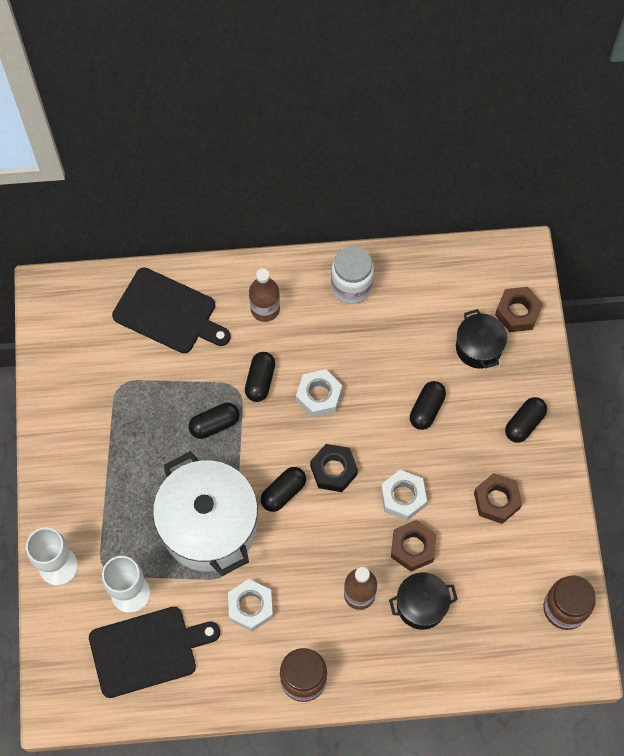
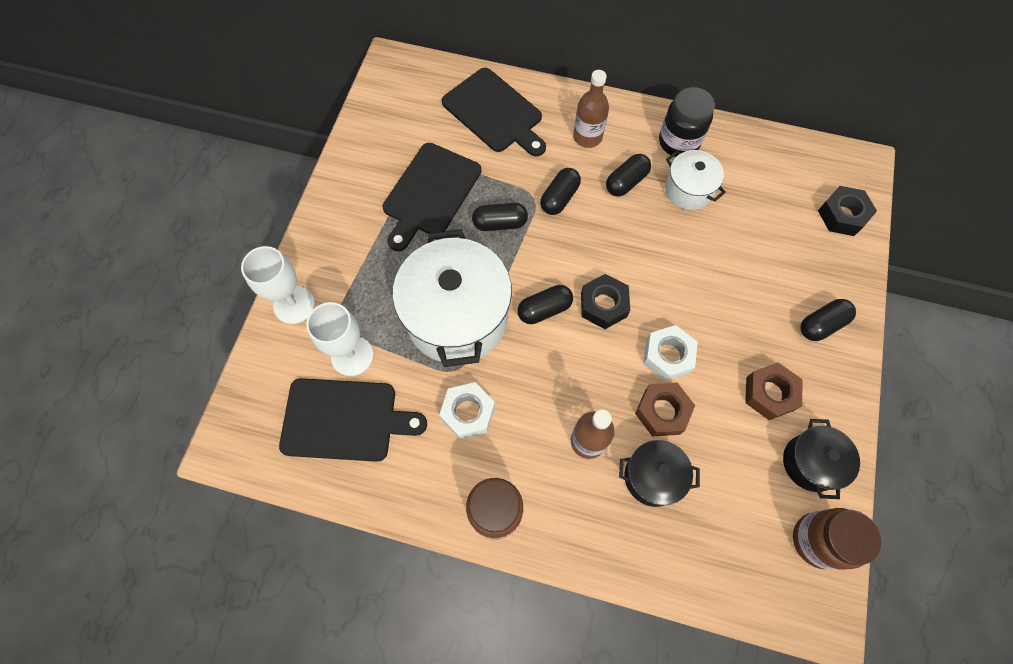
camera: 20 degrees right, 0 degrees up
white nut [296,369,342,418] -> none
white jar [331,246,374,304] -> black jar [659,87,715,157]
black capsule [410,381,446,430] -> black capsule moved to [606,154,651,197]
black pot [456,309,507,369] -> black pot moved to [783,419,860,499]
brown nut [495,287,543,332] -> black nut [818,186,877,236]
none -> black cutting board [383,143,481,251]
none -> white pot [665,150,726,210]

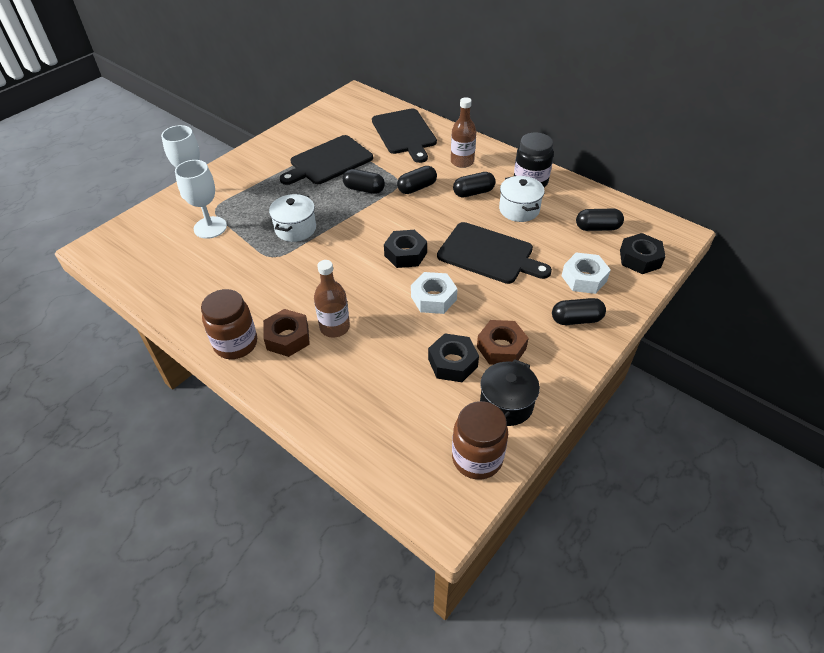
camera: 25 degrees right, 20 degrees down
black cutting board [279,378,427,462] -> black cutting board moved to [437,222,552,284]
white pot [393,229,512,367] -> white pot [269,194,316,242], size x0.51
white nut [439,382,495,439] -> white nut moved to [562,253,611,294]
black capsule [517,285,573,324] -> black capsule moved to [576,209,624,231]
black pot [619,440,700,507] -> none
brown nut [635,383,695,437] -> brown nut moved to [263,309,310,357]
none -> black nut [428,333,479,382]

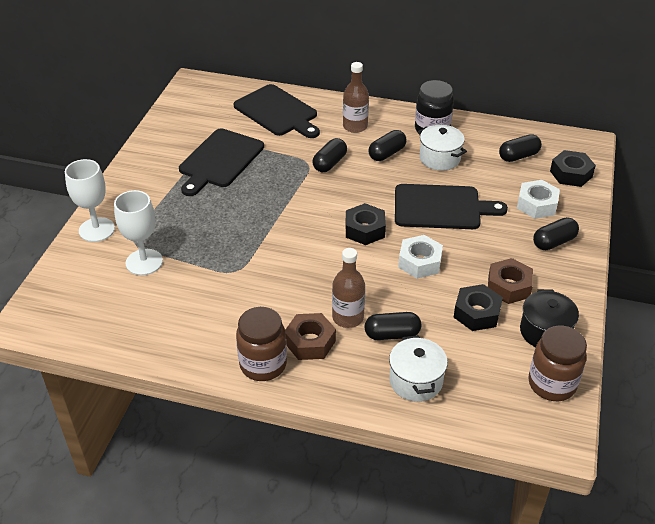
camera: 25 degrees left, 5 degrees down
white pot [269,194,316,242] -> white pot moved to [389,335,448,402]
black capsule [343,169,385,194] -> black capsule moved to [365,312,421,340]

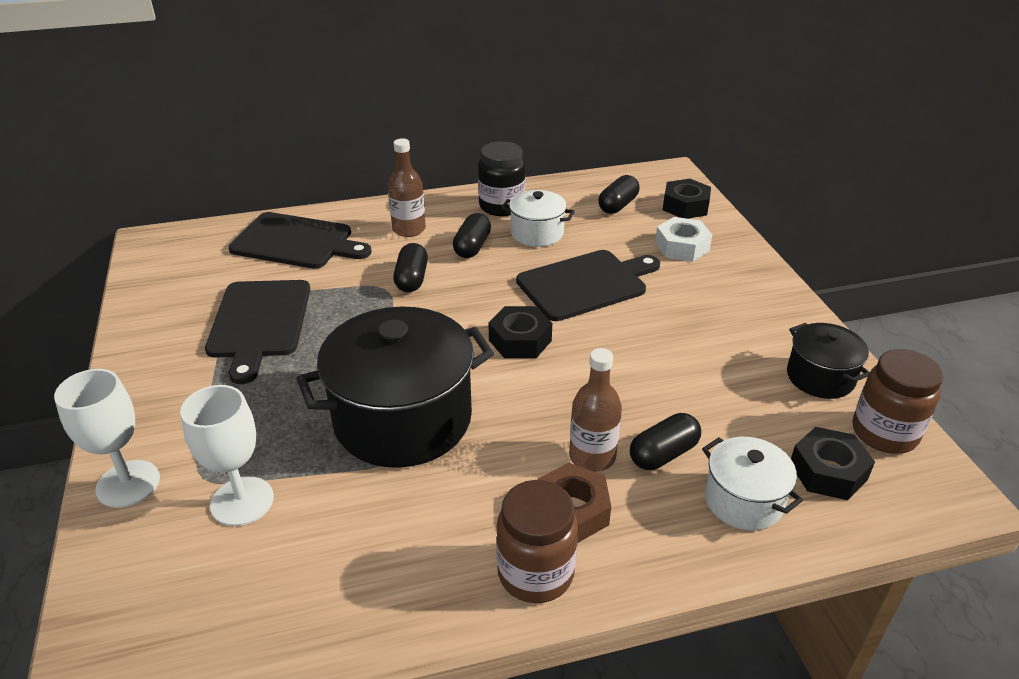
camera: 30 degrees left, 5 degrees down
white nut [398,235,443,279] -> none
black nut [453,284,503,331] -> black nut moved to [791,427,875,500]
brown nut [488,258,533,304] -> none
black capsule [533,217,579,250] -> none
none -> black pot [296,307,494,468]

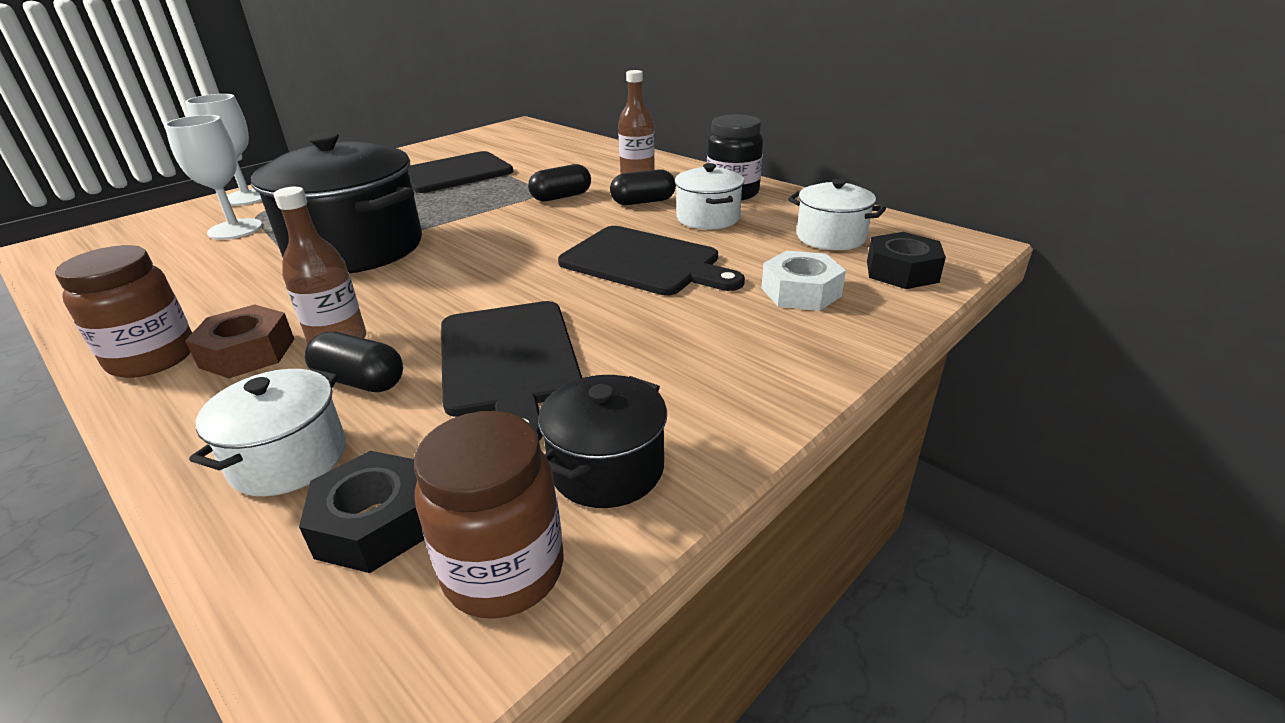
camera: 60 degrees right, 5 degrees down
black cutting board [228,212,372,269] -> black cutting board moved to [441,301,582,441]
black nut [489,306,552,358] -> none
black capsule [598,175,639,214] -> white pot [788,179,886,250]

